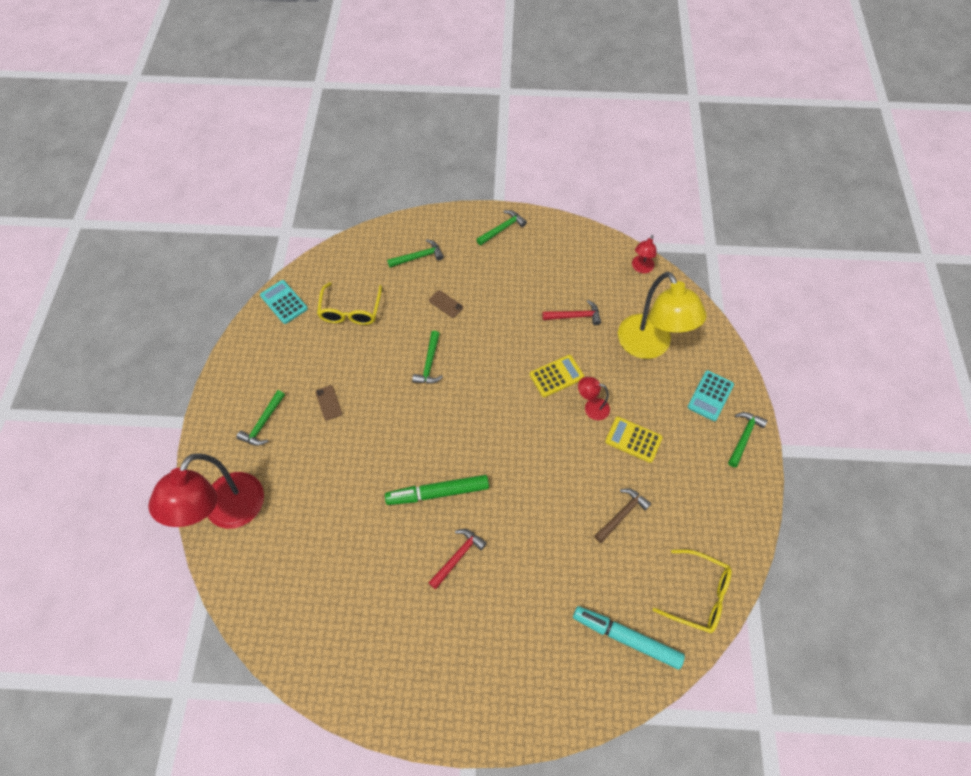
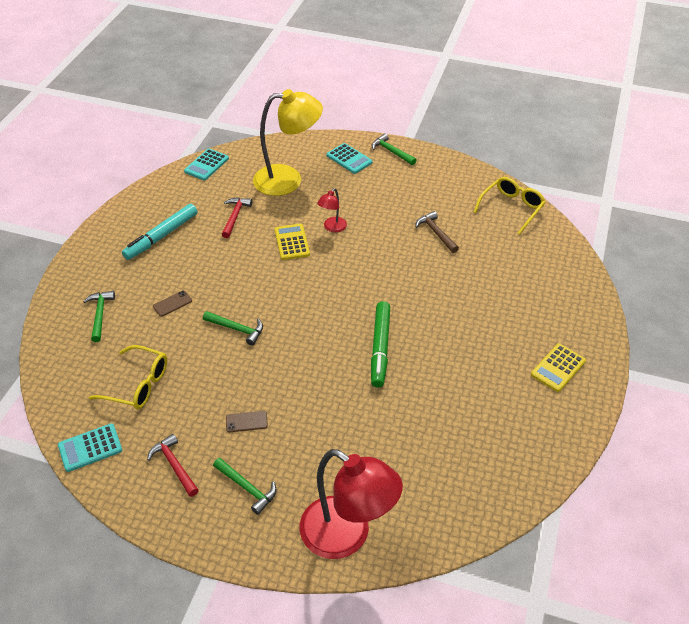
camera: 75 degrees left, 15 degrees down
red hammer [428,529,487,589] -> red hammer moved to [147,434,199,497]
green hammer [476,210,527,246] -> none
turquoise marker [573,606,685,669] -> turquoise marker moved to [122,204,197,260]
yellow calculator [605,417,663,463] -> yellow calculator moved to [531,344,586,392]
red lamp [632,235,657,273] -> turquoise calculator [184,148,229,181]

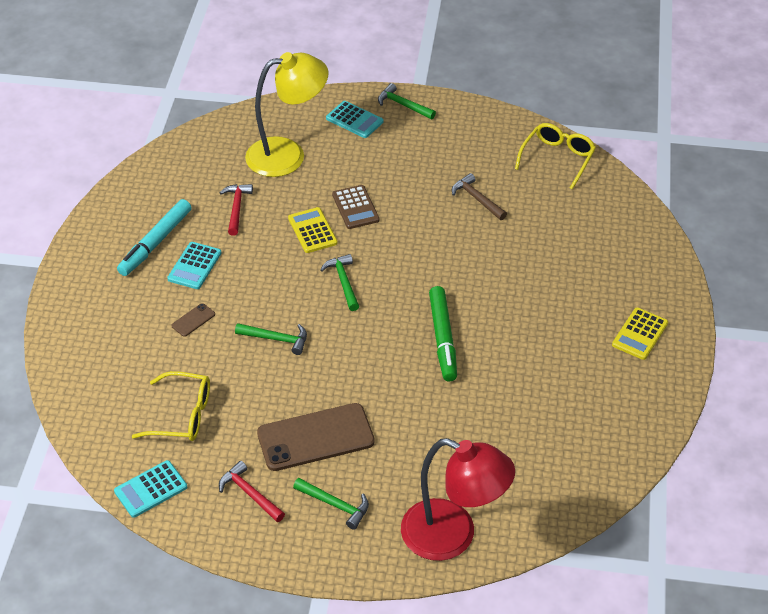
camera: 10 degrees left, 0 degrees up
green hammer [83,291,115,342] -> green hammer moved to [321,254,359,311]
turquoise calculator [184,148,229,181] -> turquoise calculator moved to [167,242,221,289]
brown phone [226,411,268,432] -> brown phone [257,403,375,471], size x2.42
red lamp [317,188,347,232] -> brown calculator [332,185,380,229]

